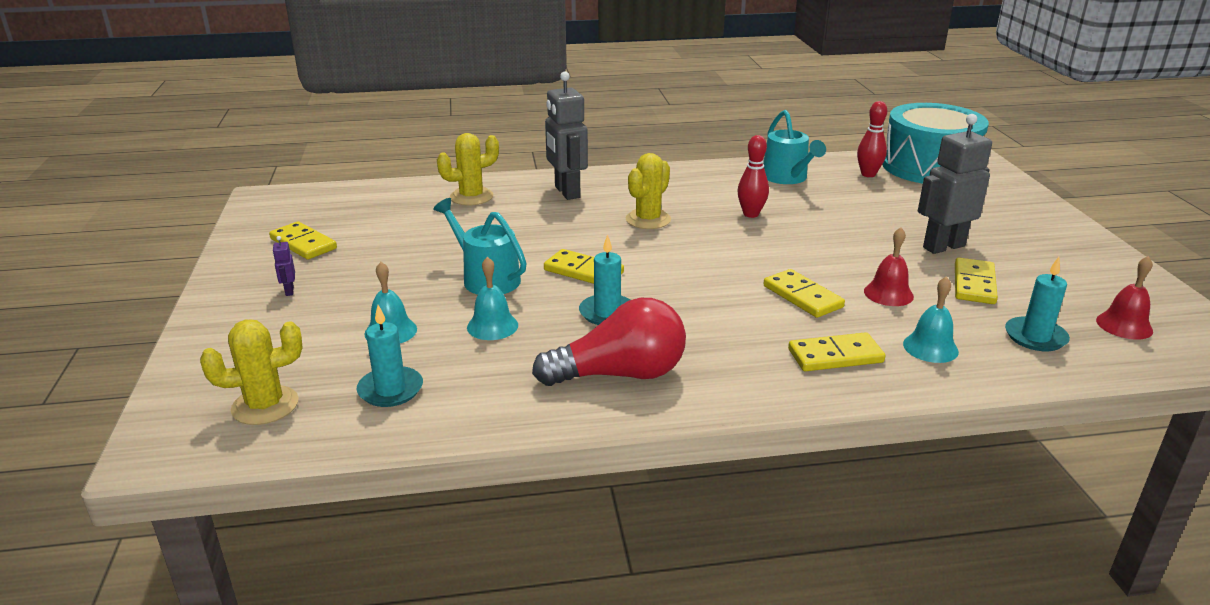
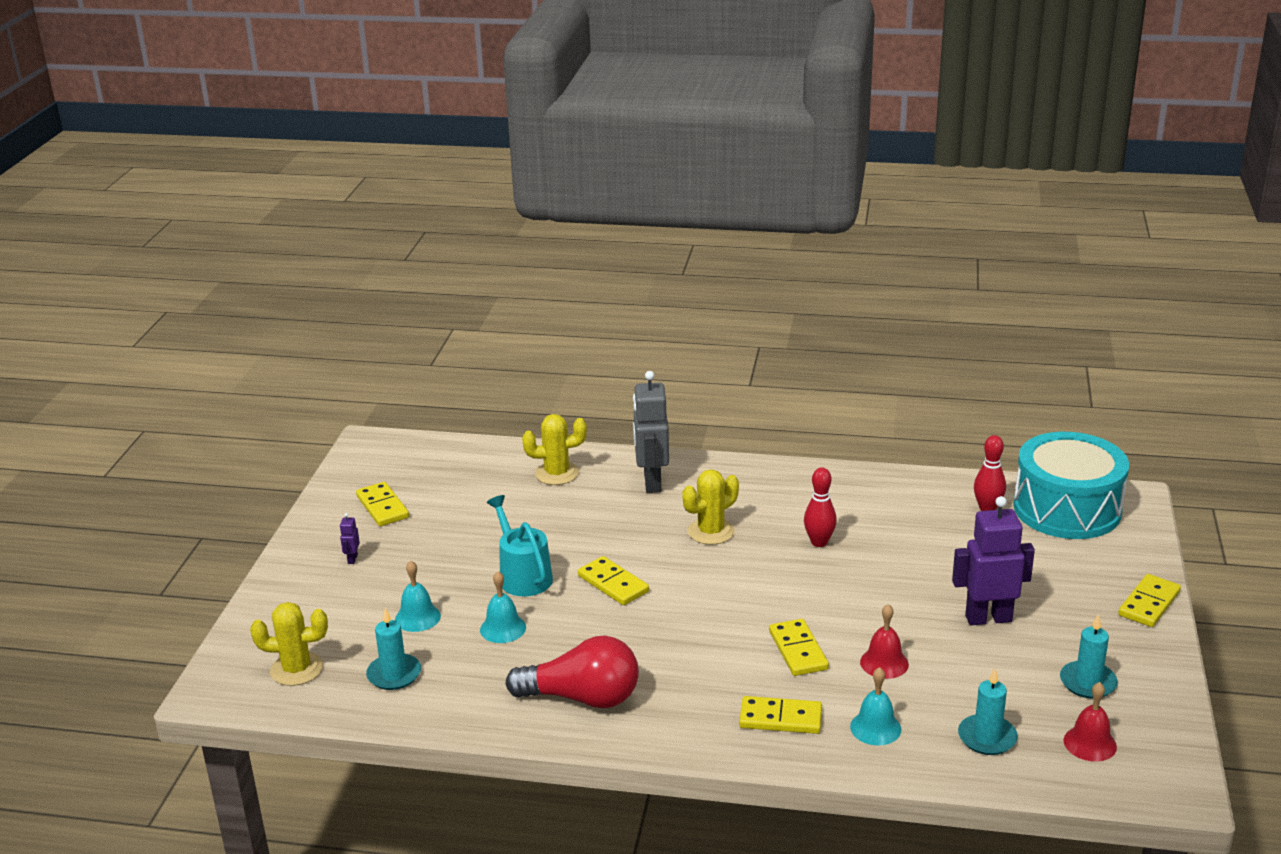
camera: 20 degrees right, 0 degrees up
turquoise candle [579,234,630,325] -> turquoise candle moved to [1060,614,1118,699]
turquoise watering can [763,110,826,184] -> none
grey robot [918,114,992,254] -> purple robot [952,496,1035,625]
yellow domino [955,258,998,304] -> yellow domino moved to [1118,574,1181,627]

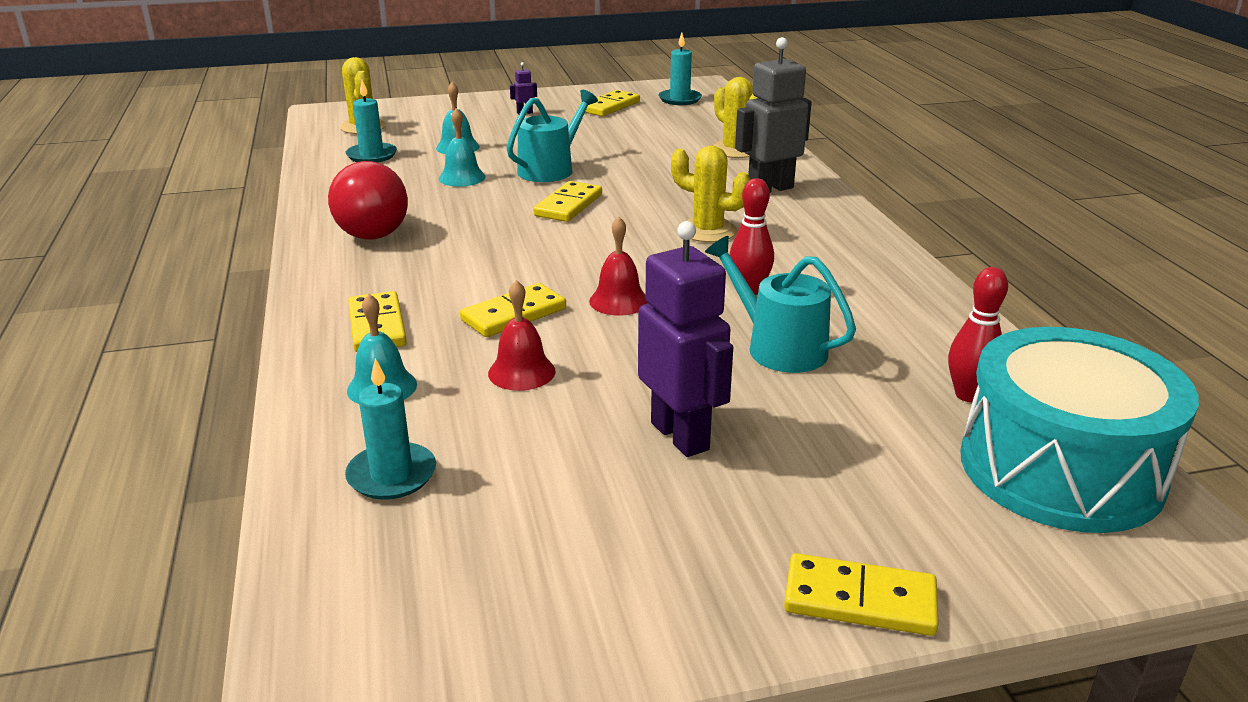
camera: 65 degrees right, 0 degrees up
turquoise candle [1060,614,1118,699] -> turquoise candle moved to [659,33,702,105]
red bell [1064,682,1117,762] -> red bell moved to [589,217,648,316]
none -> turquoise watering can [705,236,856,373]

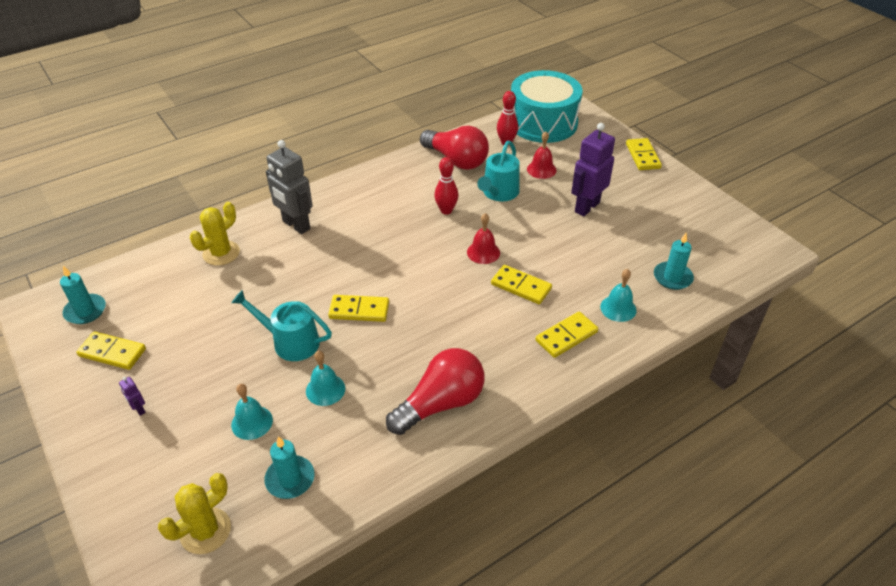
camera: 110 degrees left, 15 degrees up
red bell [488,280,556,391] -> red bell moved to [527,131,557,179]
yellow cactus [671,146,750,242] -> none
none -> red light bulb [420,126,489,170]

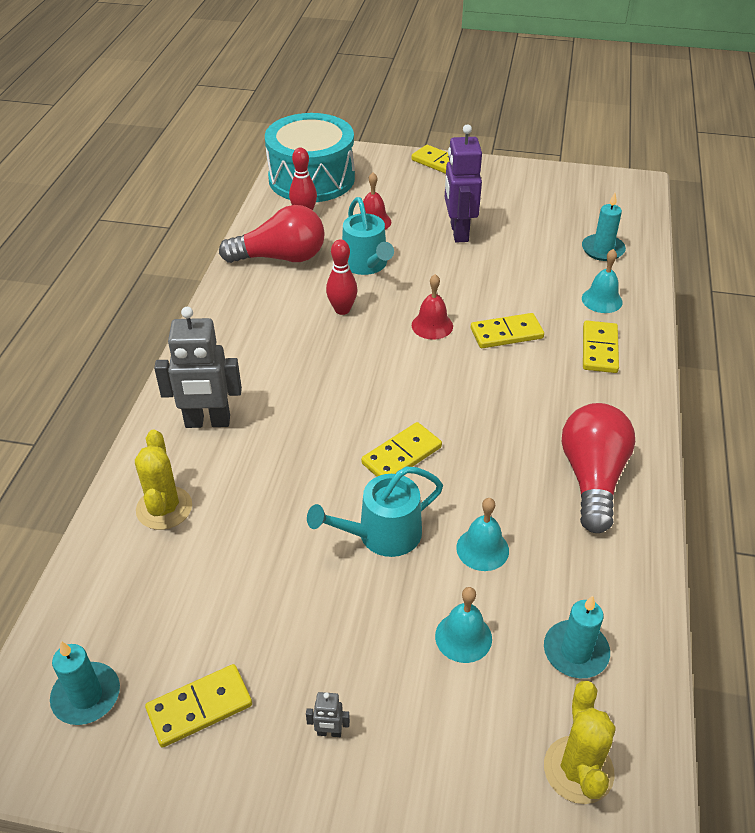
camera: 45 degrees left, 0 degrees up
purple robot [119,377,146,416] -> grey robot [306,692,350,737]

